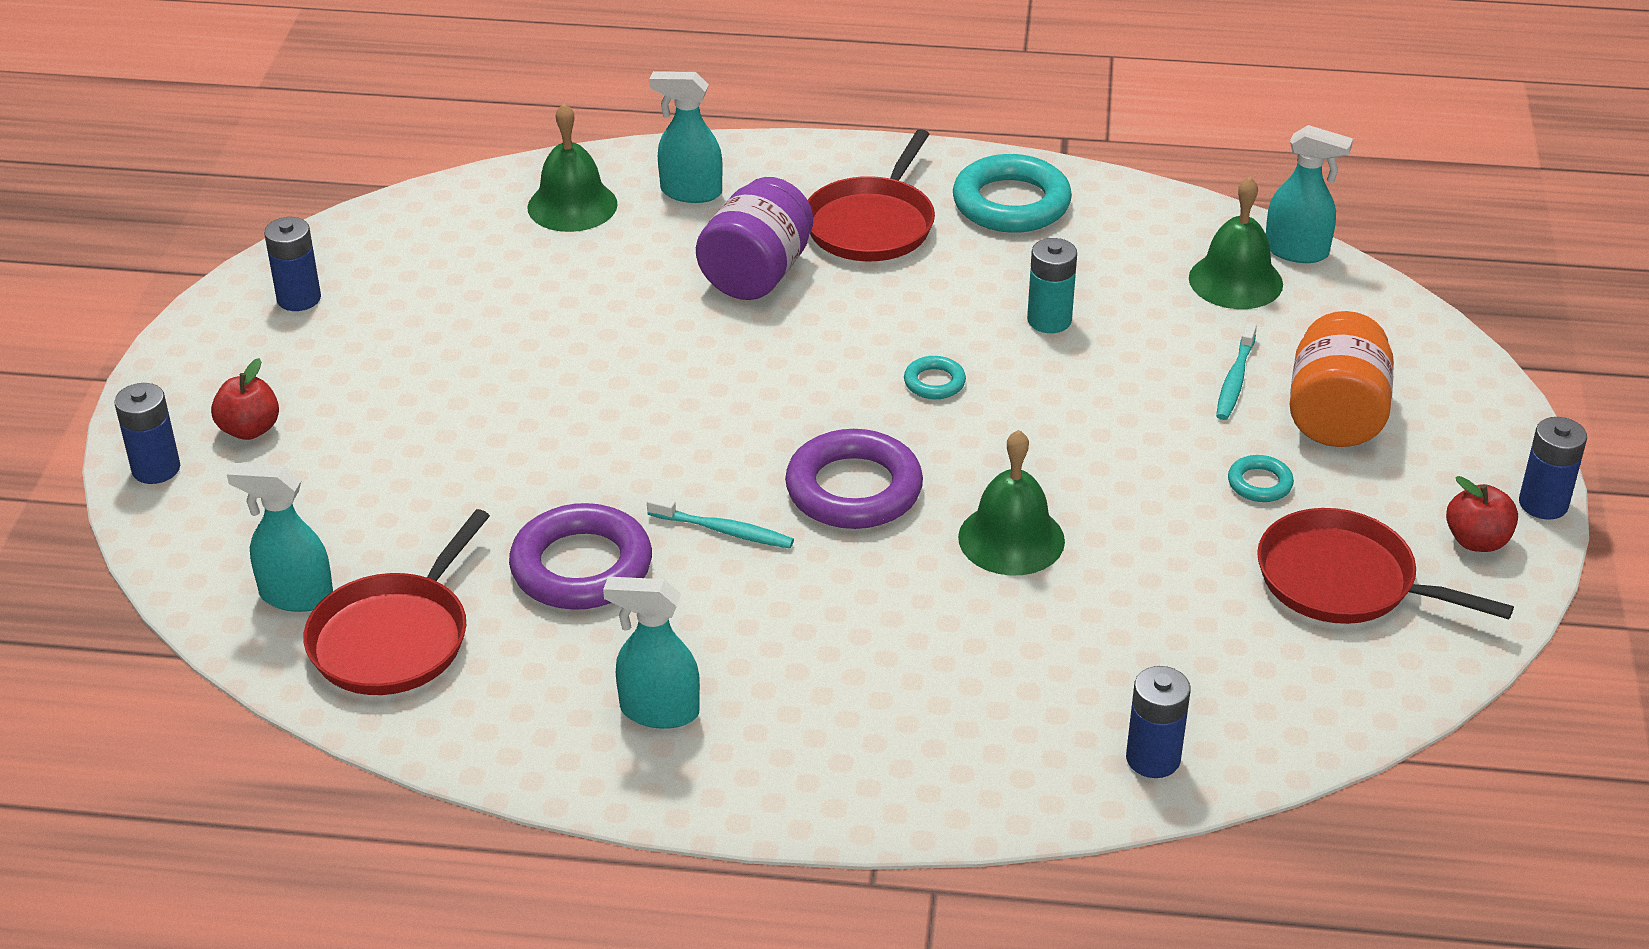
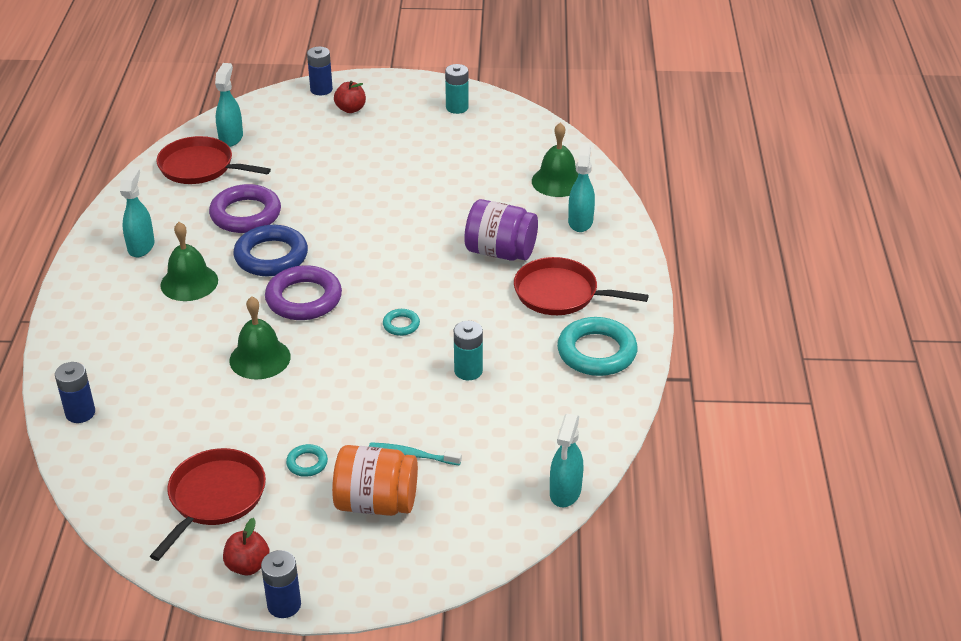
camera: 85 degrees right, 0 degrees up
blue battery [264,217,321,311] -> turquoise battery [445,64,469,114]
turquoise toothbrush [647,495,794,549] -> blue ring [233,225,308,276]
green bell [1189,177,1283,309] -> green bell moved to [160,222,218,301]

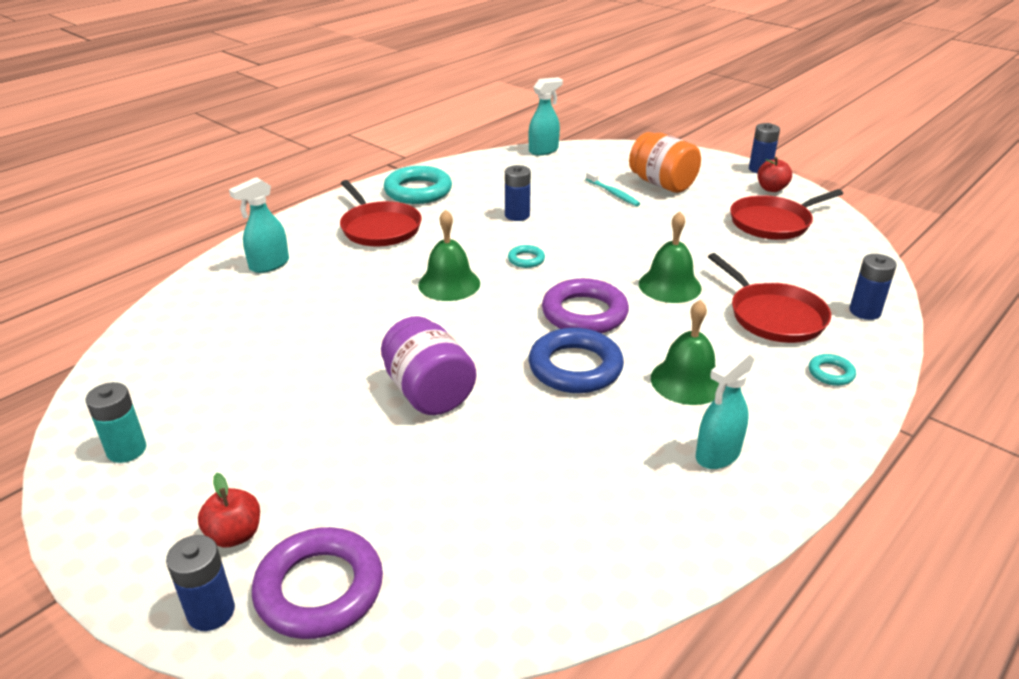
camera: 140 degrees left, 5 degrees down
red pan [156,136,271,184] -> red pan moved to [708,253,831,343]
purple ring [209,184,281,233] -> purple ring moved to [252,527,383,639]
turquoise spray bottle [215,63,243,147] -> none
turquoise ring [286,444,328,477] -> turquoise ring moved to [809,354,856,386]
turquoise battery [454,321,483,380] -> blue battery [505,165,531,221]
purple jar [464,199,538,261] -> purple jar moved to [381,316,476,415]
green bell [532,122,579,197] -> green bell moved to [418,209,480,301]

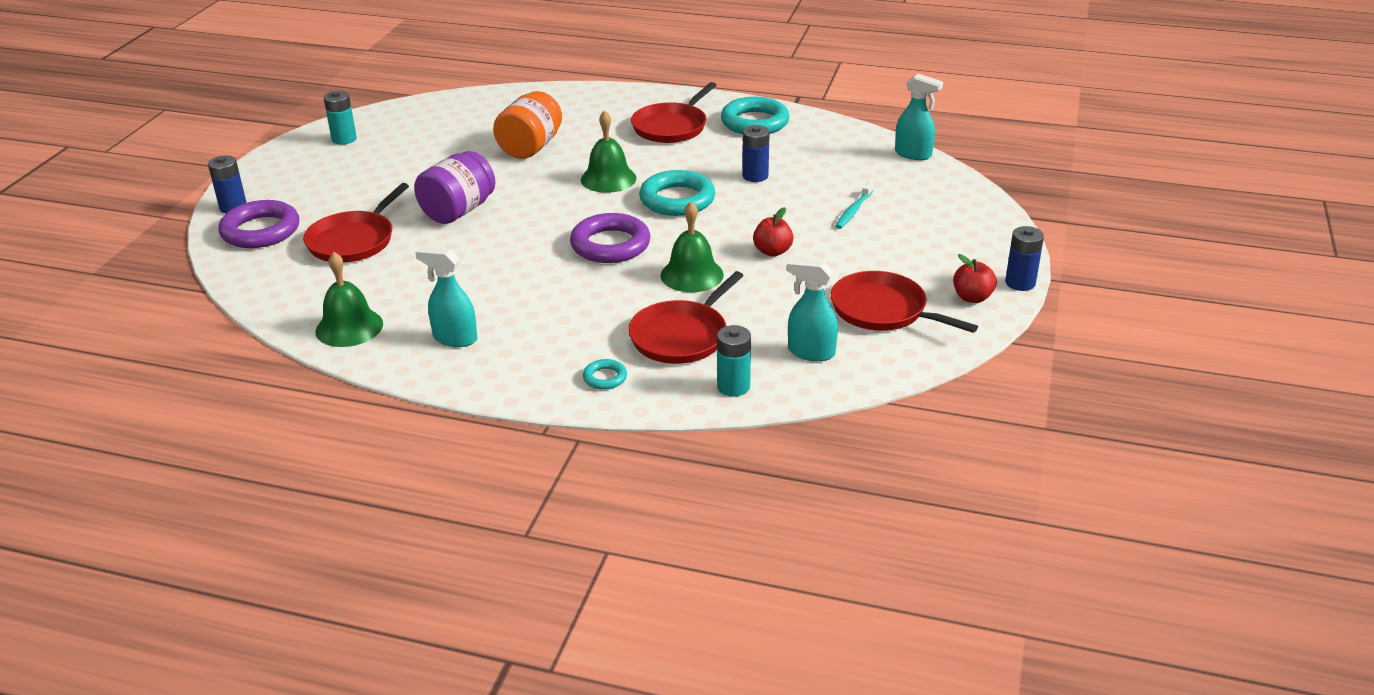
camera: 65 degrees right, 0 degrees up
red apple [198,473,260,547] -> red apple moved to [753,207,793,256]
turquoise spray bottle [229,177,289,273] -> turquoise spray bottle moved to [787,258,838,361]
turquoise ring [508,245,545,268] -> turquoise ring [639,170,715,216], size x2.10
blue ring [529,328,624,393] -> none
orange jar [629,132,701,193] -> orange jar moved to [493,91,562,159]
green bell [651,299,719,405] -> green bell moved to [315,252,383,347]
blue battery [849,254,897,320] -> turquoise battery [717,325,751,396]
none -> red pan [303,183,409,263]

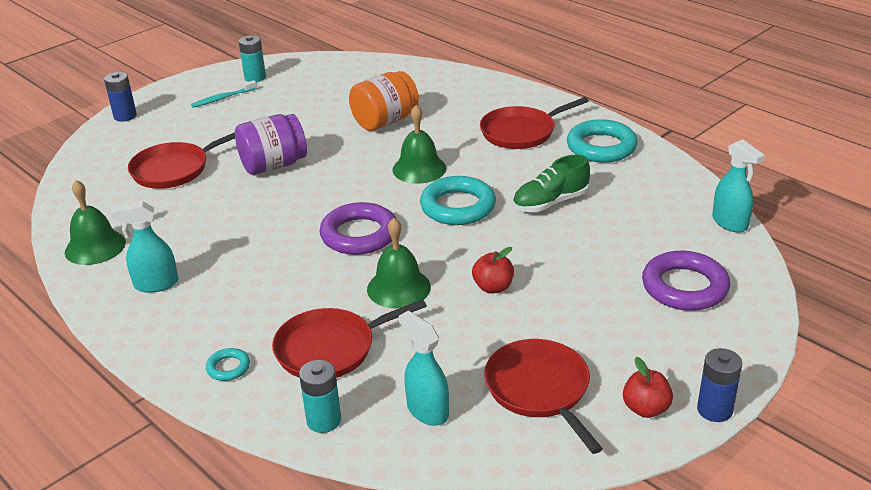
camera: 30 degrees right, 0 degrees up
purple ring [219,200,299,248] -> purple ring moved to [642,251,730,311]
turquoise spray bottle [415,247,477,347] -> turquoise spray bottle turned 60 degrees counterclockwise [110,201,178,293]
blue battery [742,125,770,182] -> green shoe [513,155,590,212]
turquoise toothbrush [835,182,874,229] -> turquoise toothbrush moved to [191,80,257,108]

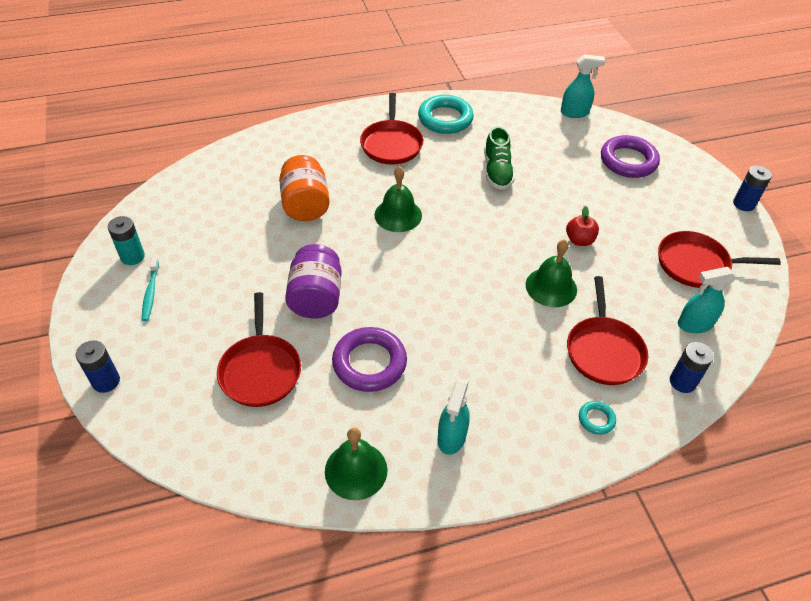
camera: 65 degrees left, 15 degrees up
turquoise battery [299,360,341,433] -> blue battery [670,342,714,393]
purple ring [319,202,396,255] -> purple ring moved to [332,327,407,392]
turquoise ring [420,176,496,225] -> none
red apple [623,357,673,418] -> none

